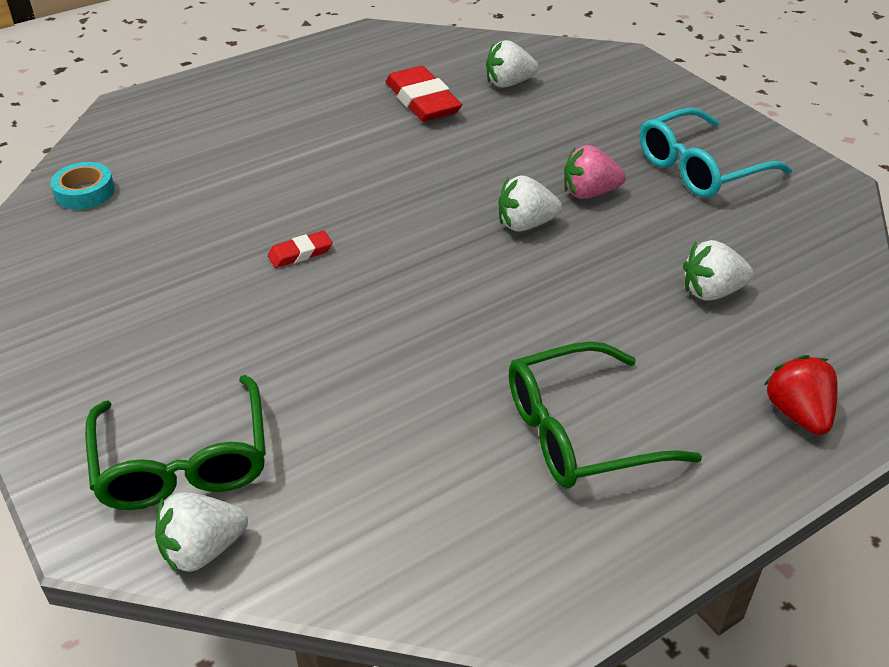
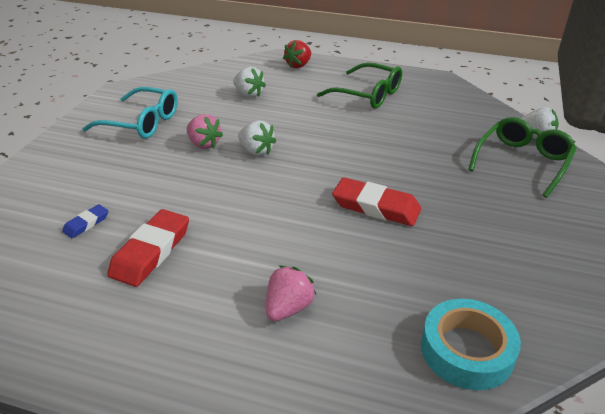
camera: 130 degrees left, 5 degrees down
turquoise tape [50,162,115,210] -> turquoise tape [421,299,521,390], size x1.60
red eraser [268,231,333,268] -> red eraser [332,177,421,226], size x1.96
white strawberry [486,40,539,88] -> blue eraser [62,204,109,238]
none -> pink strawberry [266,266,316,321]

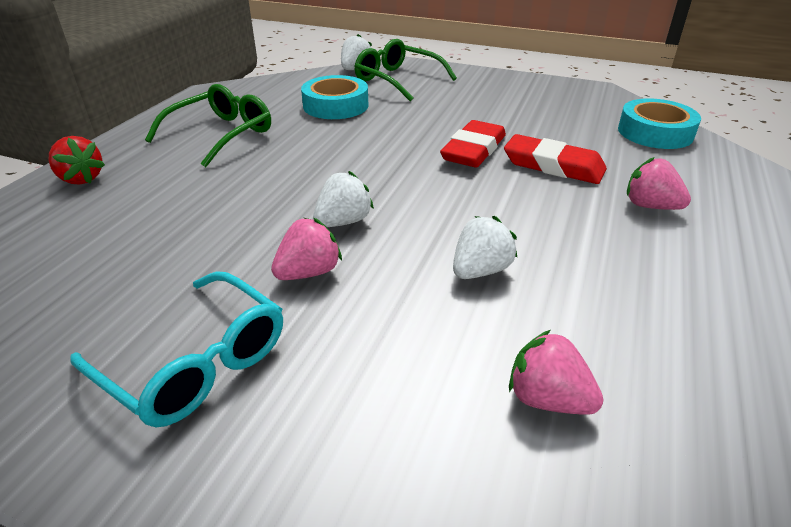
camera: 85 degrees left, 0 degrees up
blue eraser [62,204,109,238] -> pink strawberry [509,330,604,415]
turquoise glasses [82,87,178,139] -> turquoise glasses turned 105 degrees clockwise [70,271,283,427]
red eraser [107,209,189,287] -> red eraser moved to [504,134,607,184]
white strawberry [233,67,266,98] -> white strawberry moved to [453,216,517,279]
none -> turquoise tape [301,75,368,119]

